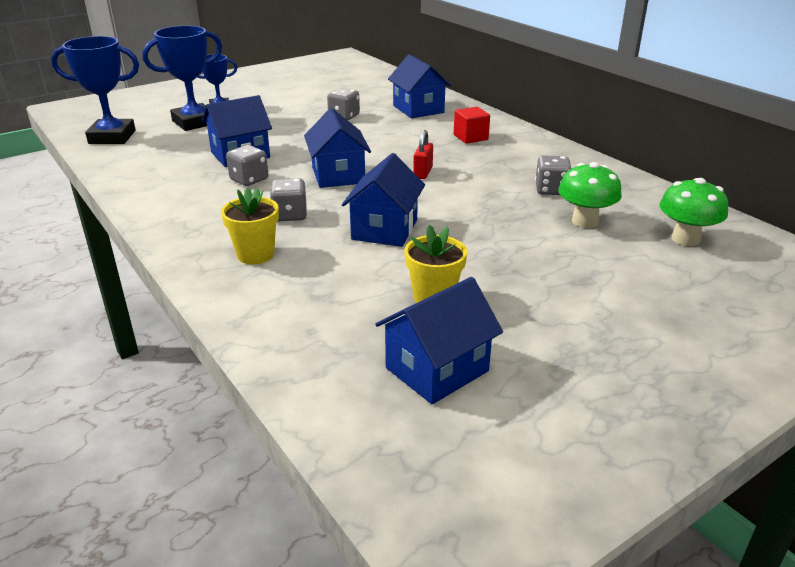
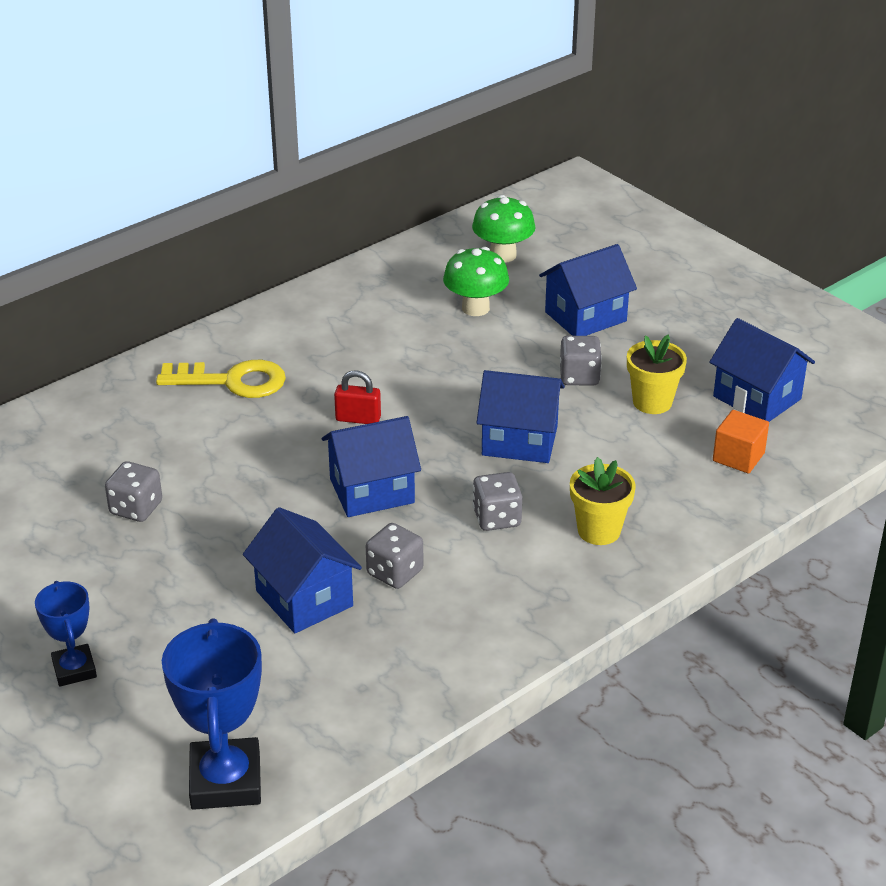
camera: 95 degrees left, 5 degrees up
blue trophy [142,26,222,131] -> none
blue house [388,54,451,118] -> blue house moved to [539,244,637,336]
red cube [454,107,490,144] -> yellow key [156,360,286,398]
grey dice [535,155,571,195] -> grey dice moved to [560,336,602,386]
none -> orange cube [713,410,769,473]

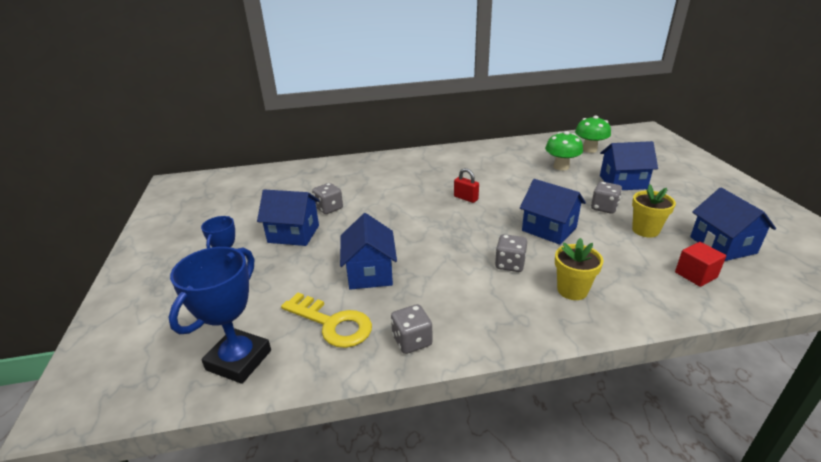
camera: 30 degrees right, 5 degrees down
yellow key [156,360,286,398] -> yellow key moved to [281,293,372,348]
blue house [322,416,421,517] -> blue house moved to [257,190,320,246]
grey dice [366,523,423,589] -> grey dice moved to [391,304,432,354]
orange cube [713,410,769,473] -> red cube [675,242,726,287]

